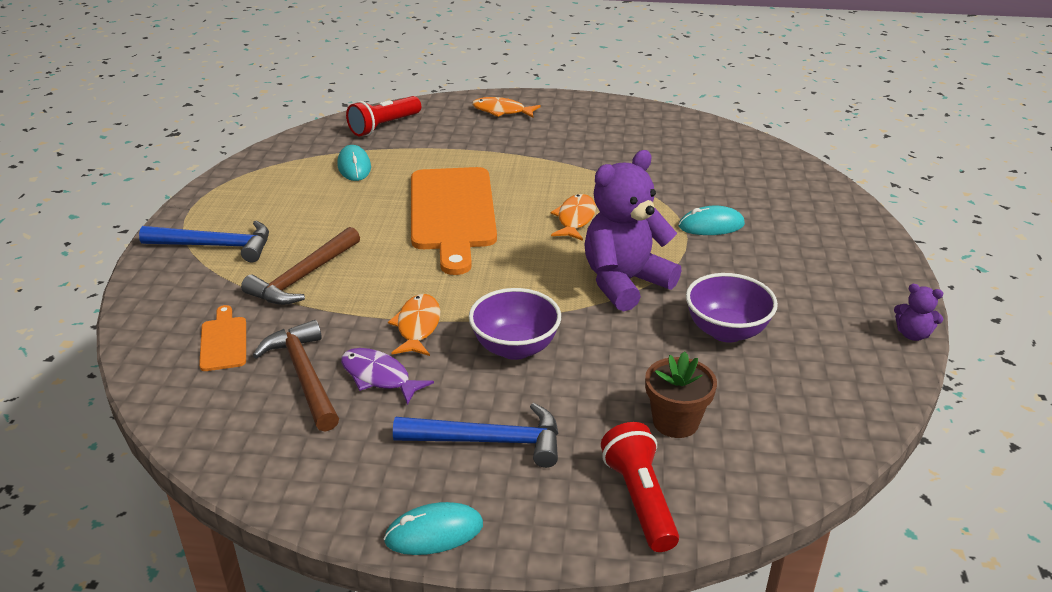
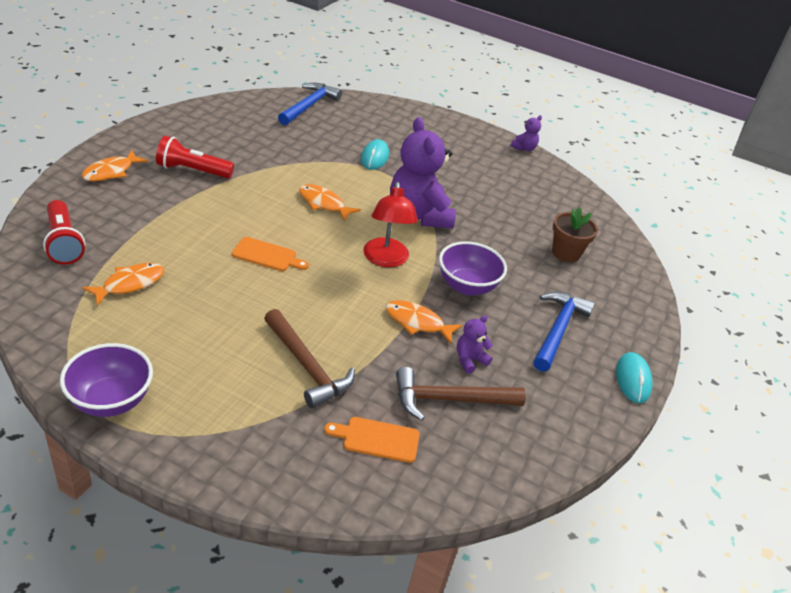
camera: 75 degrees left, 5 degrees up
blue hammer [139,221,269,262] -> blue hammer moved to [278,83,342,125]
turquoise mouse [337,145,371,181] -> orange fish [82,263,164,306]
purple fish [341,348,434,405] -> purple teddy bear [457,315,493,374]
orange cutting board [411,167,497,275] -> orange cutting board [232,237,309,271], size x0.44
red flashlight [601,422,679,552] -> red flashlight moved to [156,136,234,178]
purple bowl [686,273,778,343] -> purple bowl moved to [60,343,153,417]
none -> red lamp [363,182,418,267]

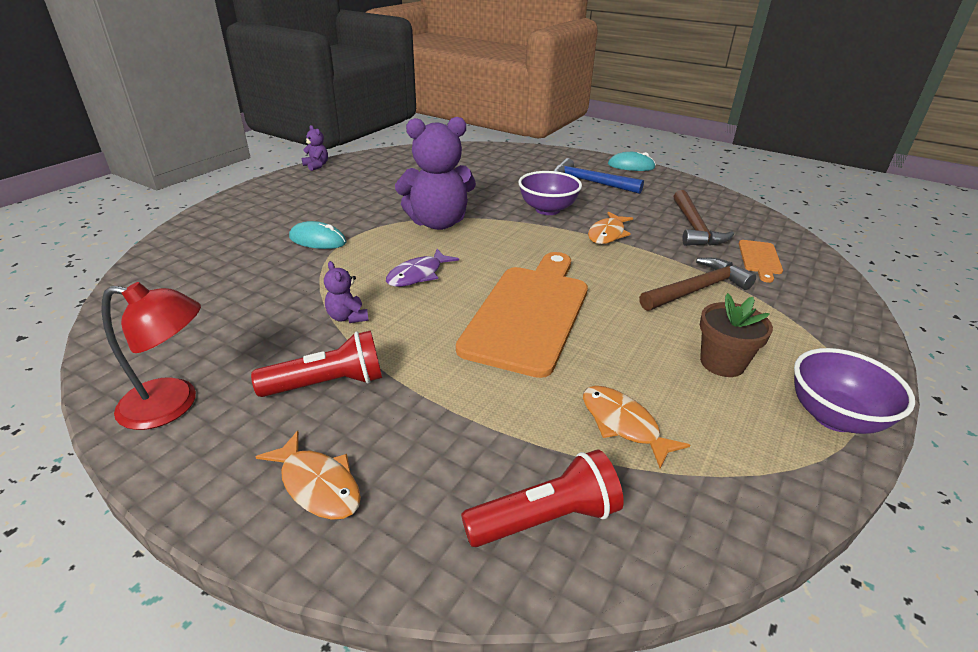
camera: 80 degrees left, 5 degrees down
red flashlight [156,136,234,178] -> red flashlight turned 120 degrees counterclockwise [251,330,382,397]
orange cutting board [232,237,309,271] -> orange cutting board [456,252,588,378], size x2.26
blue hammer [278,83,342,125] -> none
orange fish [299,184,361,221] -> purple fish [386,249,459,287]
red lamp [363,182,418,267] -> red lamp moved to [102,282,201,430]
purple teddy bear [457,315,493,374] -> purple teddy bear moved to [324,261,369,323]
brown flower pot [552,207,598,262] -> brown flower pot moved to [700,293,773,377]

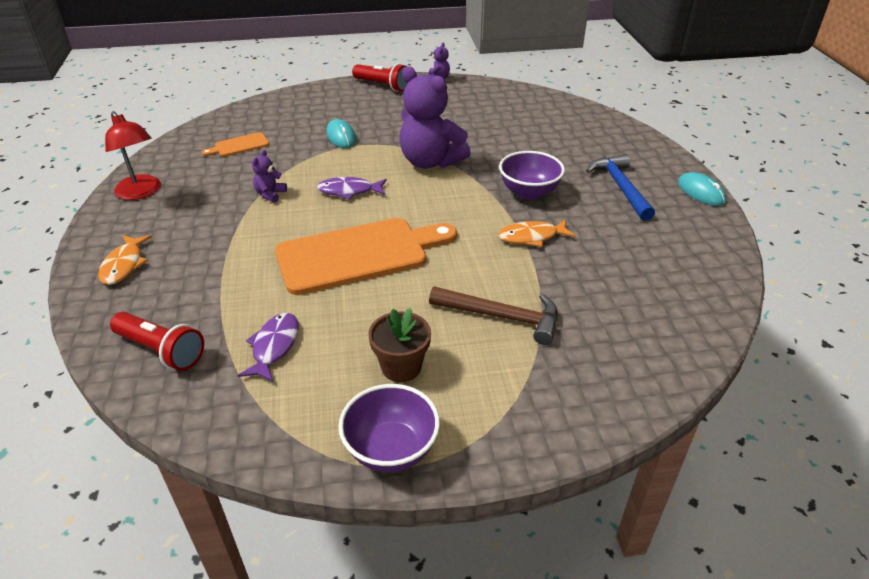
camera: 50 degrees right, 5 degrees up
red flashlight [251,330,382,397] -> red flashlight moved to [352,63,408,92]
orange fish [583,386,690,468] -> purple fish [238,313,299,382]
brown hammer [673,190,734,246] -> none
orange cutting board [739,240,783,283] -> orange cutting board moved to [202,132,269,157]

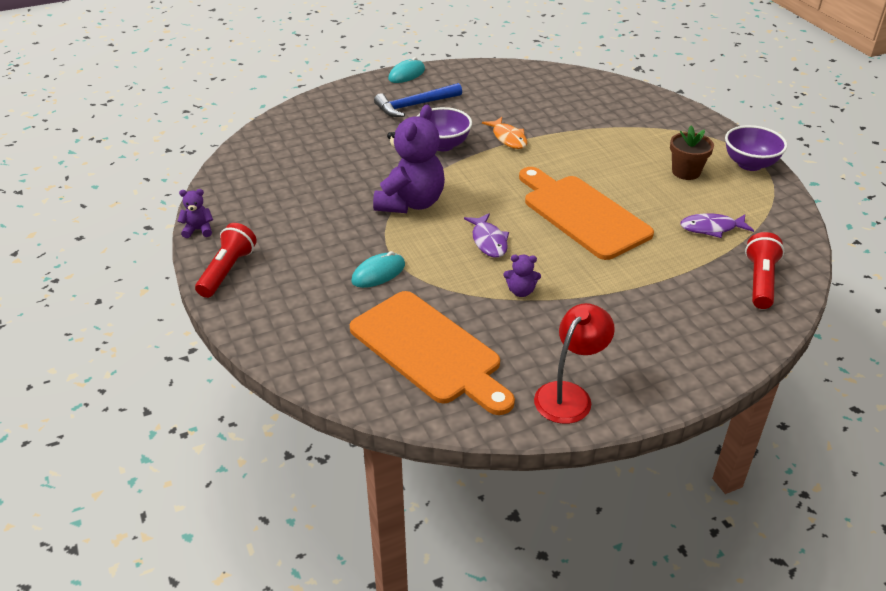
camera: 105 degrees left, 0 degrees up
orange fish [98,235,152,285] -> none
orange cutting board [202,132,269,157] -> orange cutting board [350,291,515,415], size x2.26
brown hammer [429,286,558,345] -> none

